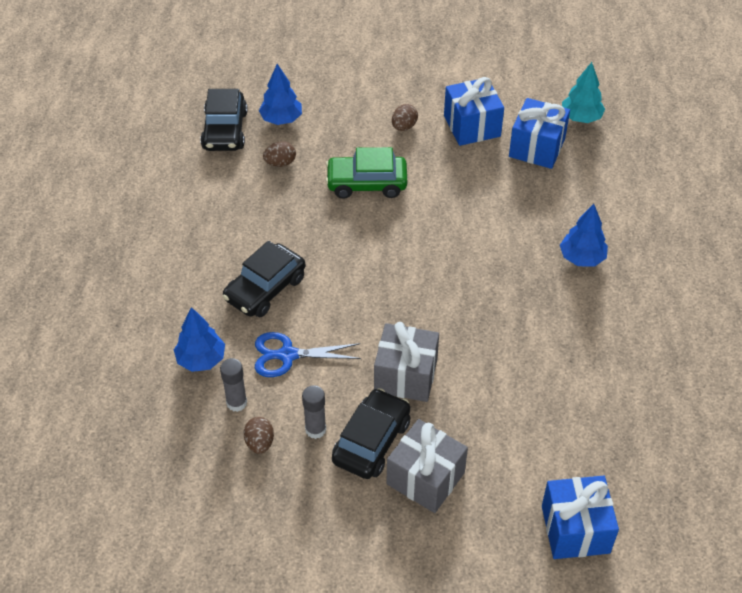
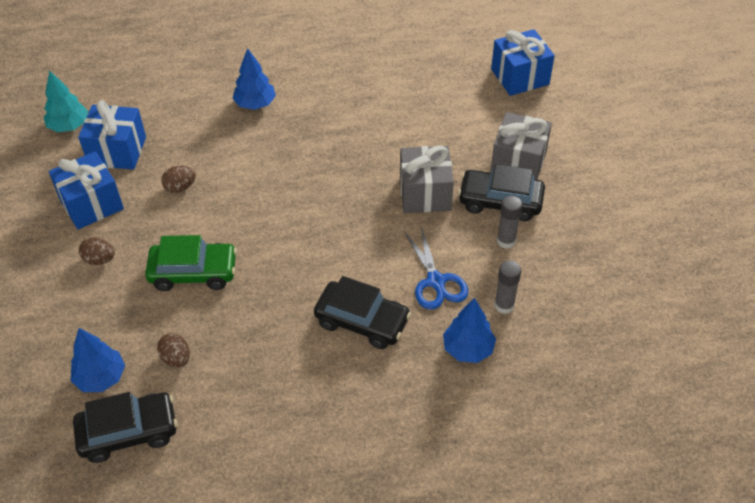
camera: 105 degrees left, 0 degrees up
brown egg [244,417,274,454] -> brown egg moved to [161,166,196,193]
green car [326,147,407,199] -> green car turned 75 degrees counterclockwise [145,235,237,291]

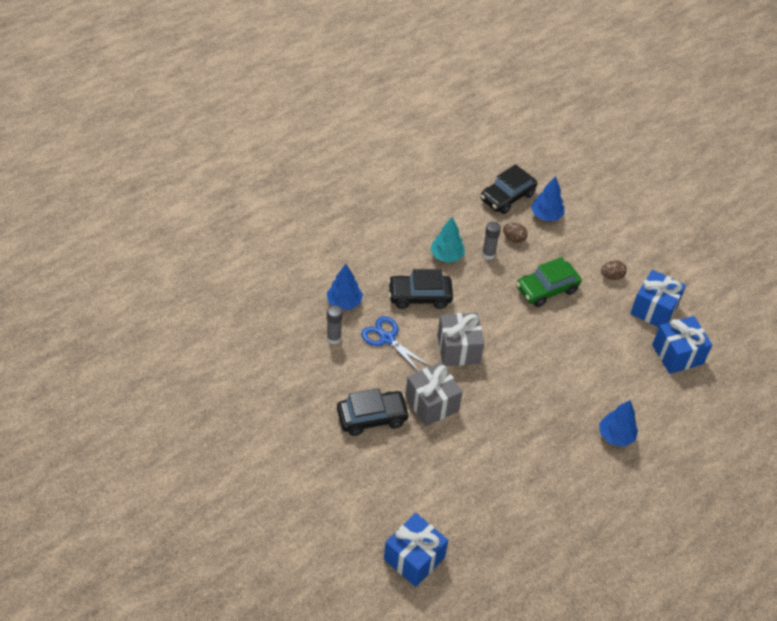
camera: 150 degrees right, 0 degrees up
turquoise tree [44,70,88,132] -> turquoise tree moved to [430,217,465,263]
brown egg [161,166,196,193] -> none
grey gift [490,112,552,180] -> grey gift moved to [437,313,484,366]
grey glue stick [497,196,522,249] -> grey glue stick moved to [482,221,501,260]

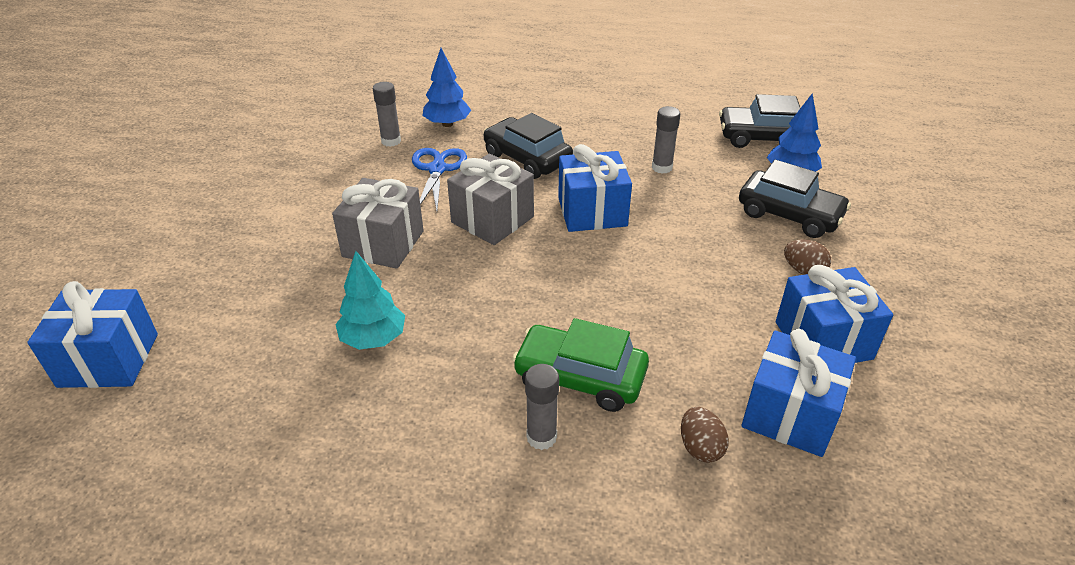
camera: 50 degrees right, 10 degrees down
black car [337,388,410,436] -> black car moved to [739,160,851,238]
turquoise tree [430,217,465,263] -> turquoise tree moved to [335,251,405,350]
brown egg [503,223,528,243] -> brown egg moved to [681,407,729,463]
green car [516,257,582,307] -> green car moved to [512,318,649,412]
blue tree [599,400,638,447] -> grey glue stick [525,364,559,450]
none -> blue gift [558,144,632,232]

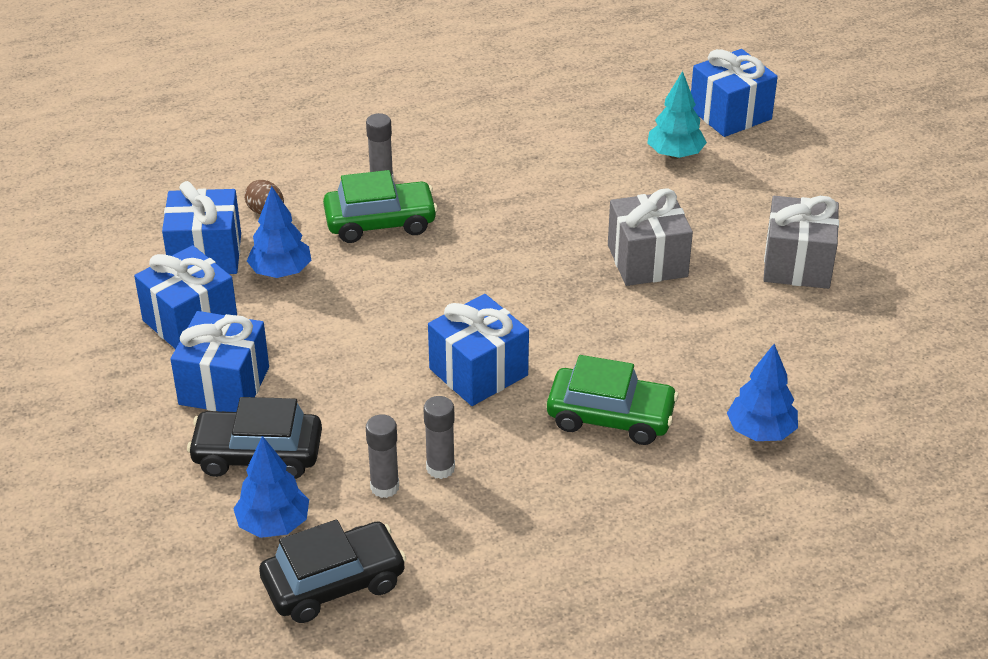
camera: 150 degrees right, 0 degrees up
turquoise tree [335,251,405,350] -> turquoise tree moved to [647,71,707,159]
grey glue stick [373,82,401,147] -> grey glue stick moved to [366,414,399,498]
blue scissors [412,148,467,211] -> none
grey gift [447,154,534,245] -> grey gift moved to [763,196,839,289]
black car [483,113,573,179] -> green car [547,355,678,445]
brown egg [784,239,831,275] -> blue gift [171,311,269,412]
none -> blue tree [247,186,311,278]

